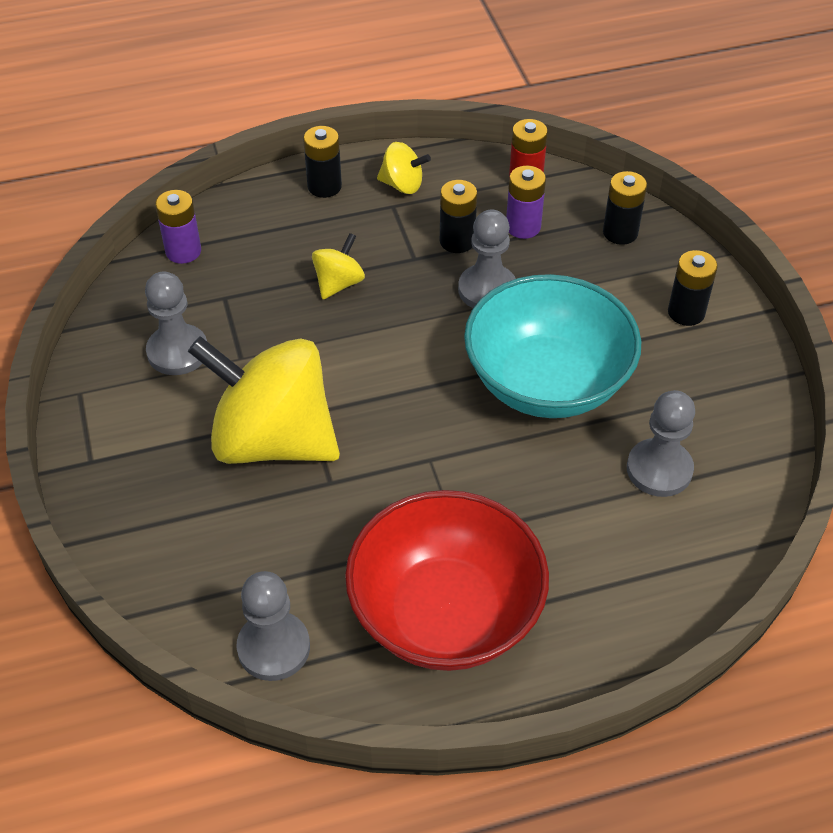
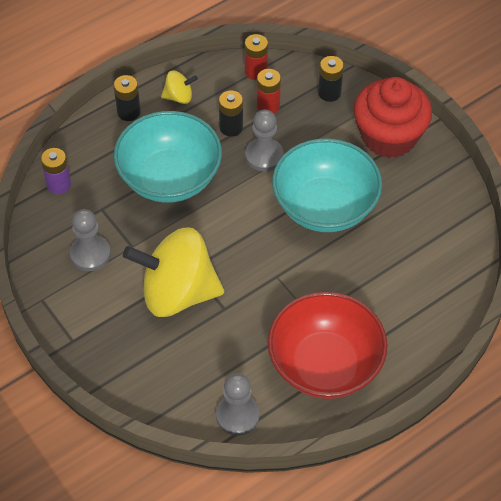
camera: 20 degrees left, 5 degrees up
yellow spinning top [312,233,365,299] -> turquoise bowl [114,111,222,203]
purple battery [506,166,546,239] -> red battery [257,69,281,113]
grey pawn [627,390,695,497] -> none
black battery [668,250,718,326] -> red cupcake [354,77,432,158]

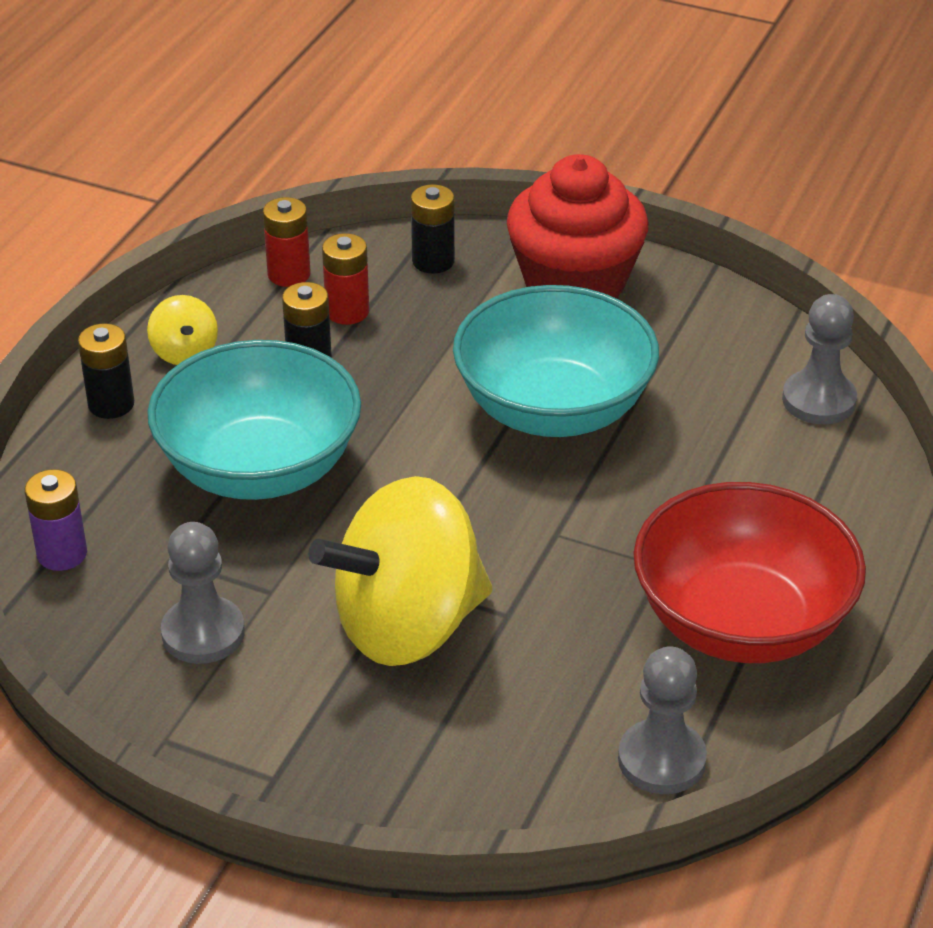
camera: 30 degrees left, 15 degrees down
yellow spinning top [161,71,198,104] -> yellow spinning top turned 105 degrees clockwise [147,295,218,365]
grey pawn [245,110,284,171] -> grey pawn moved to [782,294,857,424]

